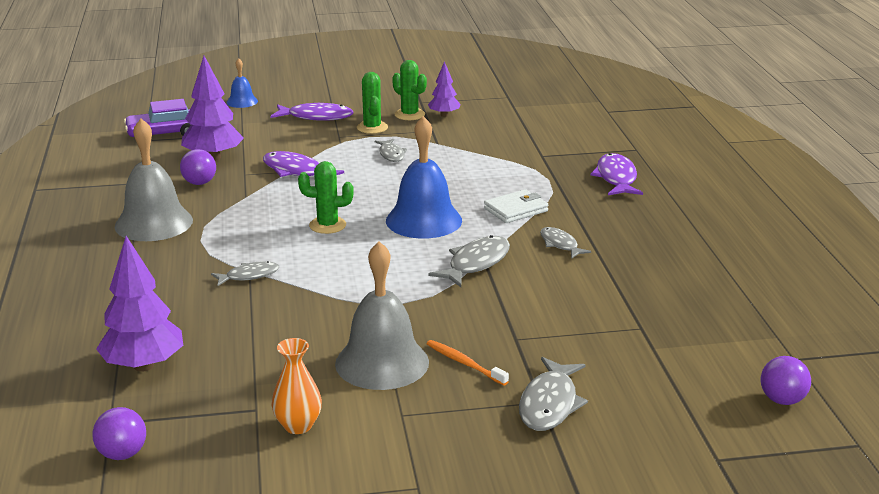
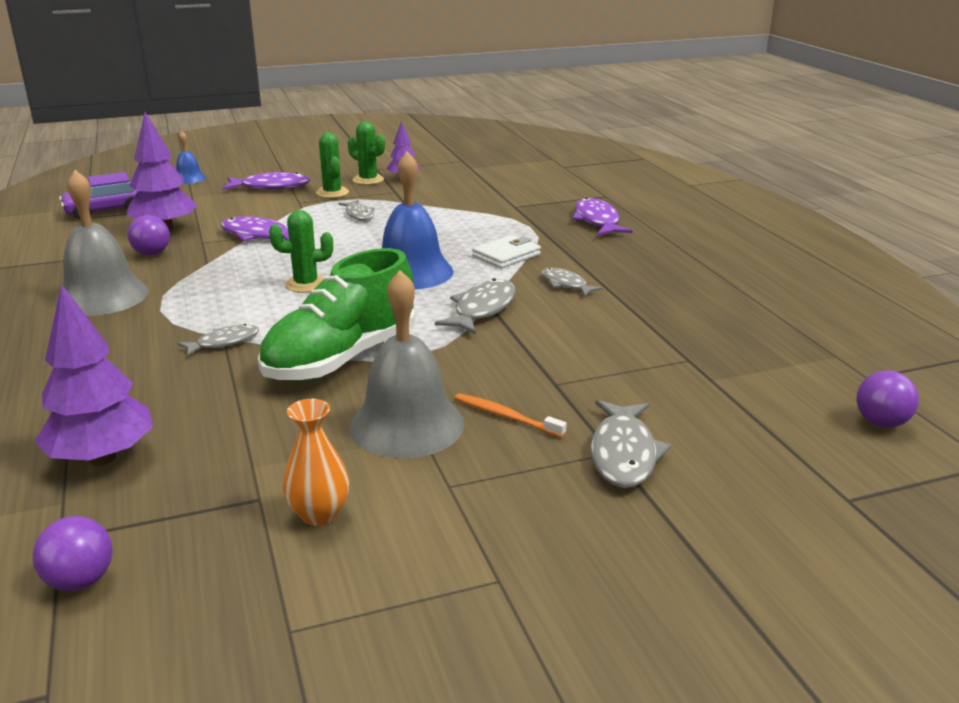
camera: 10 degrees left, 0 degrees up
none -> green shoe [258,248,415,381]

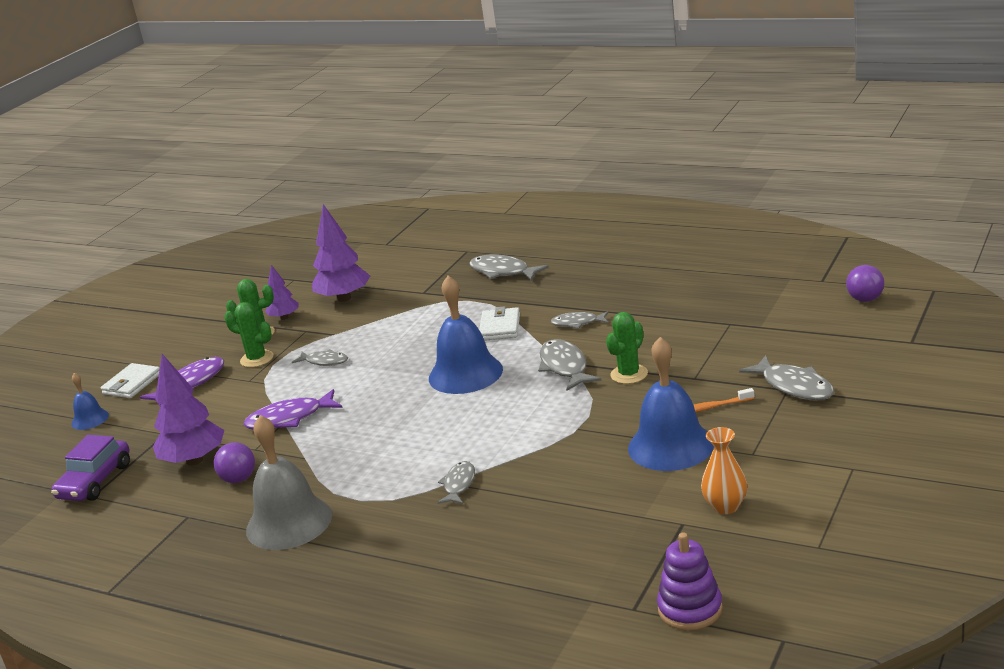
camera: 40 degrees left, 0 degrees up
purple ball [32,516,113,591] -> purple stacking toy [657,532,723,630]
purple tree [34,285,153,466] -> purple tree moved to [312,204,370,302]
green shoe [258,248,415,381] -> none
green cactus [269,210,333,293] -> green cactus moved to [606,312,648,384]
grey bell [349,270,464,458] -> blue bell [628,337,714,471]
purple fish [572,198,632,236] -> grey fish [469,254,548,281]
none -> white wallet [101,363,160,398]

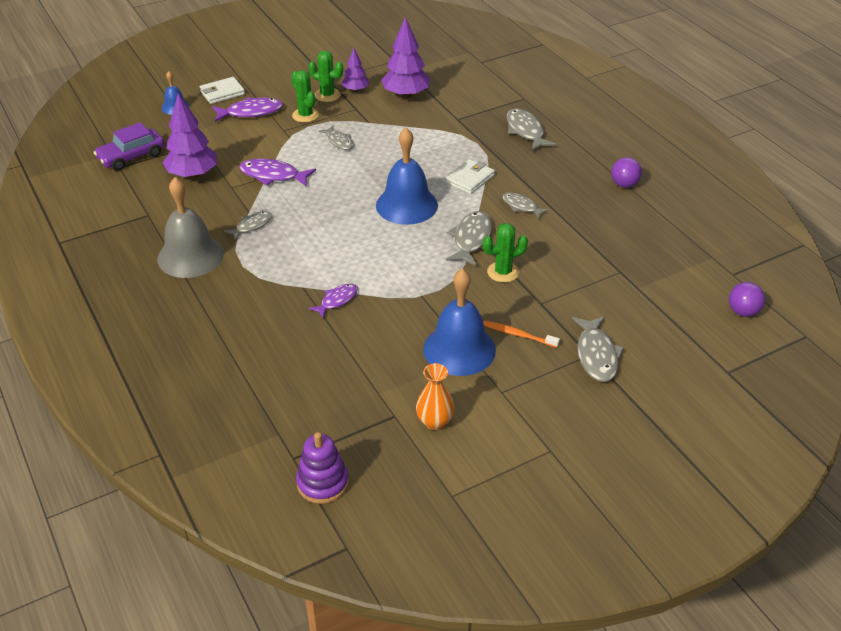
camera: 30 degrees right, 15 degrees up
purple ball [214,442,255,483] -> purple ball moved to [611,157,642,188]
grey fish [437,461,475,504] -> grey fish moved to [224,211,272,240]
none -> purple fish [309,283,358,318]

